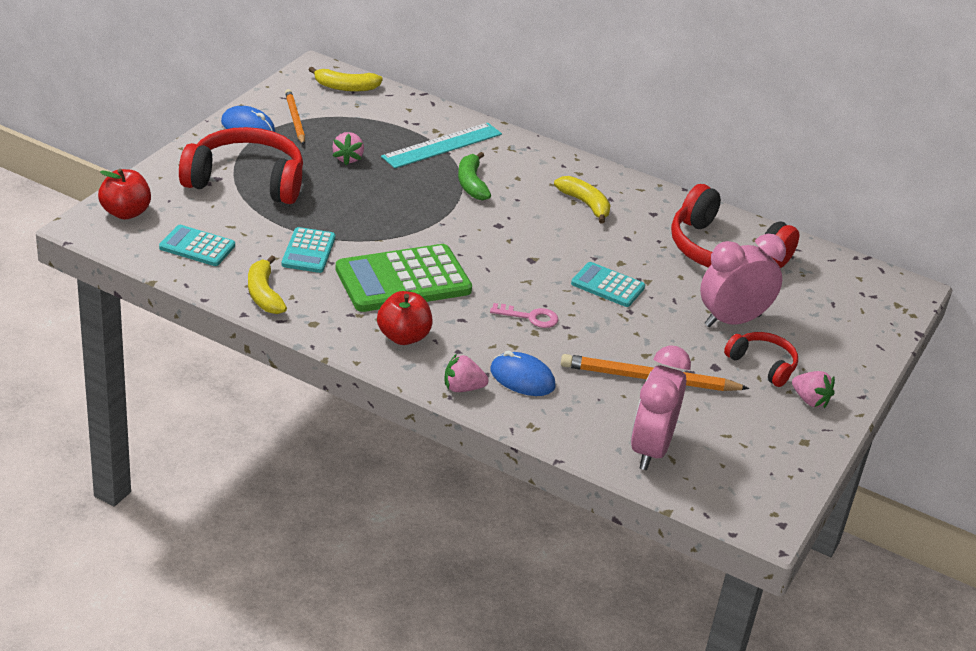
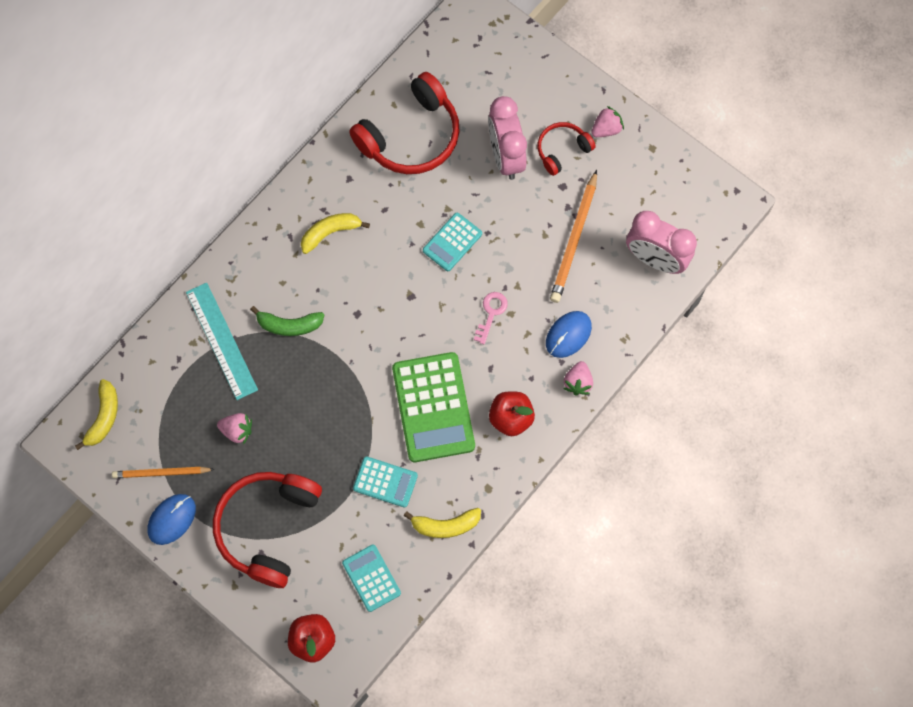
camera: 75 degrees left, 35 degrees up
turquoise calculator [159,225,235,266] -> turquoise calculator turned 120 degrees clockwise [342,544,401,612]

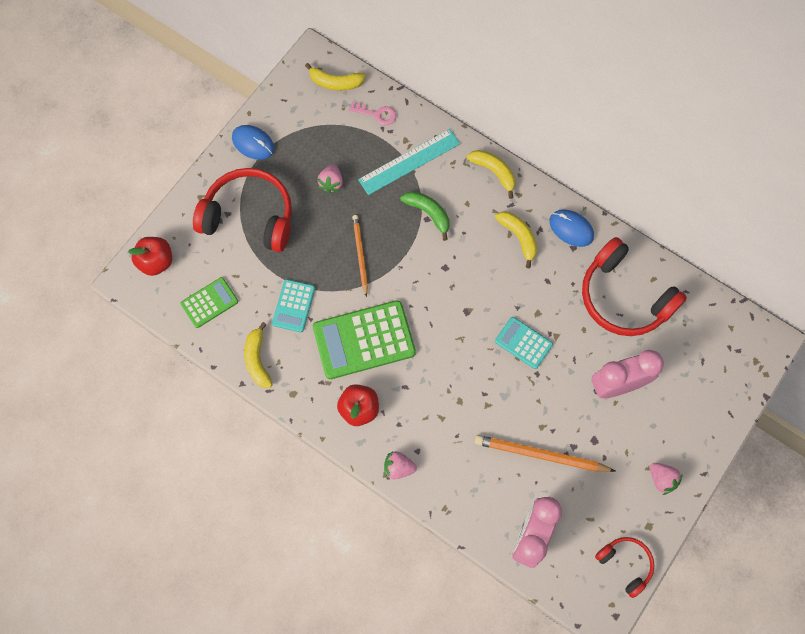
camera: 85 degrees right, 0 degrees up
orange pencil [112,467,215,478] -> orange pencil moved to [352,215,368,297]
green banana [250,306,324,336] -> green banana turned 135 degrees clockwise [400,191,450,241]
turquoise calculator [342,544,401,612] -> green calculator [180,277,238,328]
pink key [474,292,508,344] -> pink key moved to [349,102,396,125]
red headphones [537,122,596,176] -> red headphones moved to [595,537,654,598]
blue mouse [546,311,592,358] -> blue mouse moved to [549,209,594,247]
none -> yellow banana [467,150,515,199]

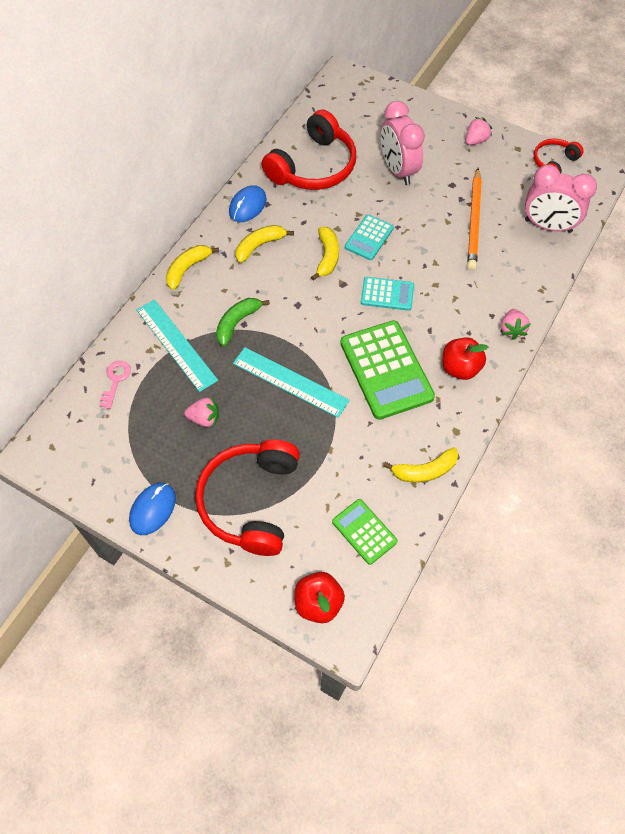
camera: 95 degrees left, 10 degrees down
turquoise calculator [272,279,315,332] -> turquoise calculator moved to [361,277,414,311]
yellow banana [305,63,366,91] -> yellow banana moved to [311,227,339,281]
orange pencil [352,215,368,297] -> turquoise ruler [233,347,350,418]

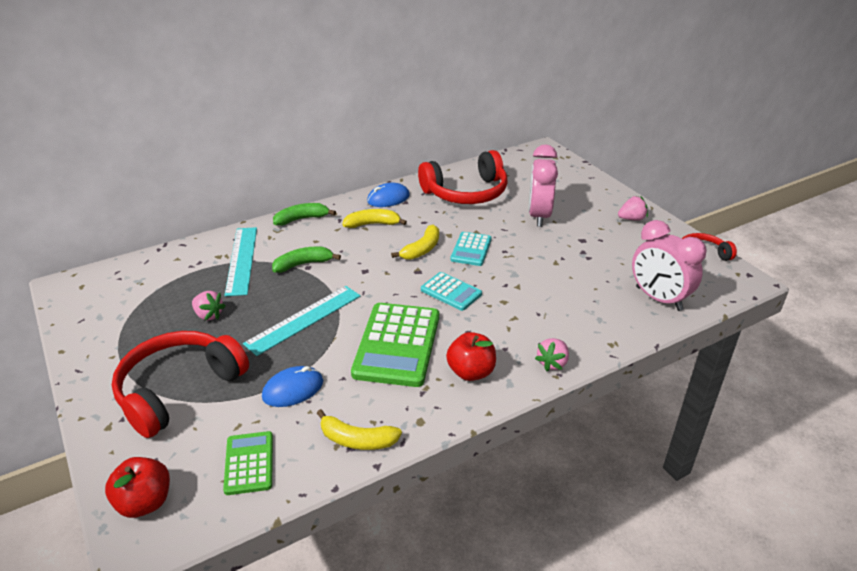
camera: 30 degrees right, 25 degrees down
pink key [99,361,131,409] -> none
blue mouse [129,483,176,535] -> blue mouse moved to [262,366,323,407]
yellow banana [166,245,219,290] -> green banana [273,203,336,226]
turquoise ruler [233,347,350,418] -> turquoise ruler turned 75 degrees clockwise [243,286,360,356]
turquoise calculator [345,214,394,260] -> turquoise calculator turned 45 degrees counterclockwise [450,232,492,266]
orange pencil [467,168,482,270] -> none

